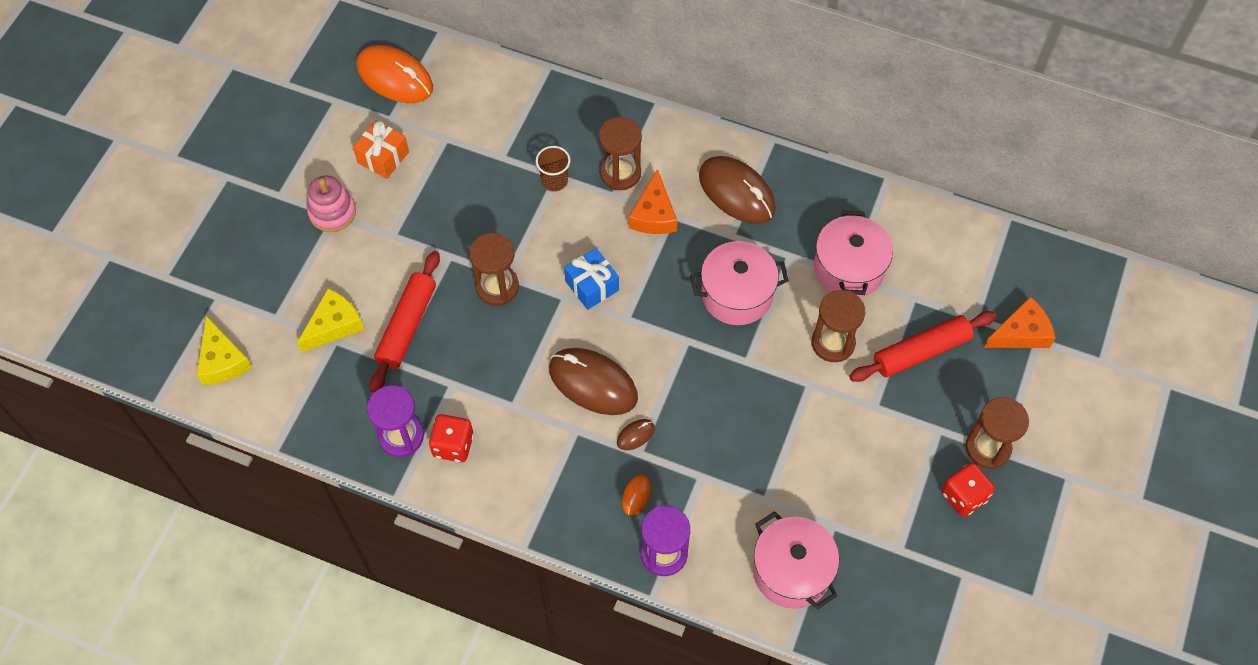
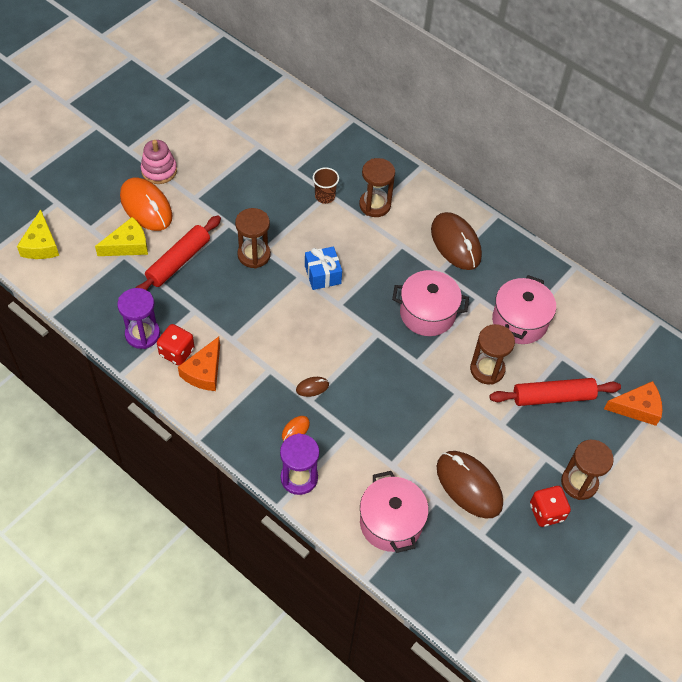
camera: 15 degrees right, 5 degrees down
orange gift [353,120,409,179] -> none
orange mouse [356,45,433,103] -> orange mouse moved to [120,178,172,231]
brown mouse [549,348,638,415] -> brown mouse moved to [437,451,503,519]
orange cheese [629,169,677,234] -> orange cheese moved to [178,337,220,391]

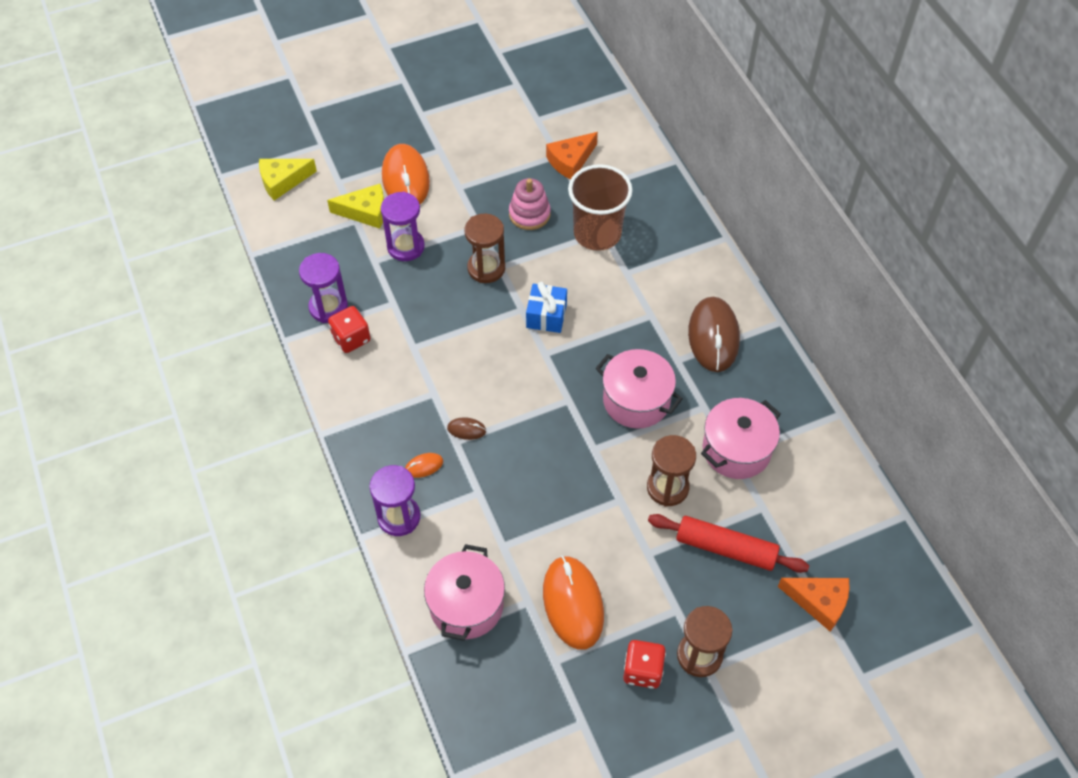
camera: 30 degrees right, 0 degrees up
yellow cheese [17,209,59,259] -> yellow cheese turned 45 degrees clockwise [259,159,317,201]
red rolling pin [136,216,221,290] -> purple hourglass [381,191,425,261]
pink stacking toy [141,140,177,184] -> pink stacking toy moved to [509,178,551,230]
orange cheese [178,337,220,391] -> orange cheese moved to [546,132,598,179]
brown cup [313,167,339,204] -> brown cup [568,164,633,251], size x2.00
brown hourglass [359,158,395,217] -> none
brown mouse [437,451,503,519] -> orange mouse [543,556,604,650]

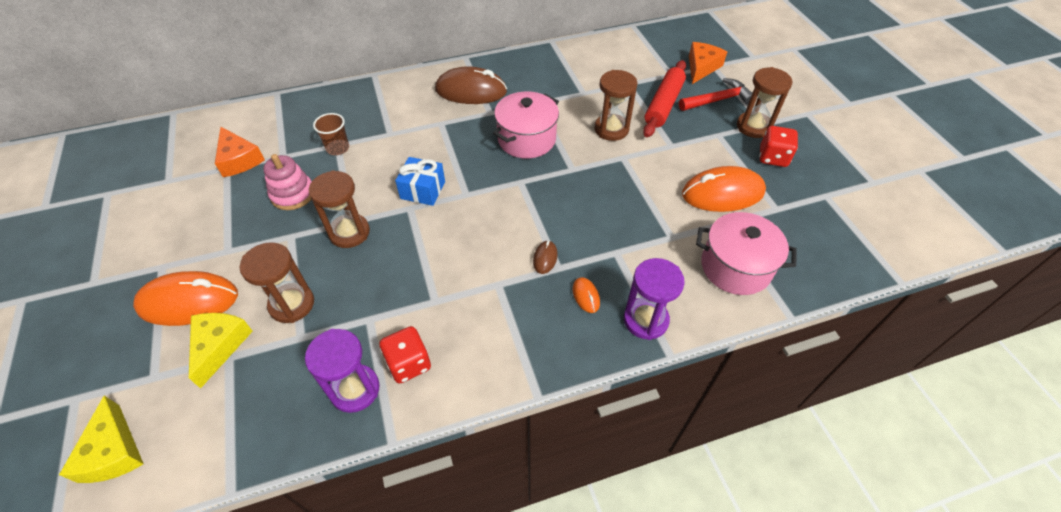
camera: 85 degrees left, 5 degrees down
purple hourglass [381,191,425,261] -> brown hourglass [240,242,314,323]
brown cup [568,164,633,251] -> brown cup [313,113,349,155], size x0.50
pink pot [701,398,781,479] -> none
none -> red hammer [679,78,752,111]

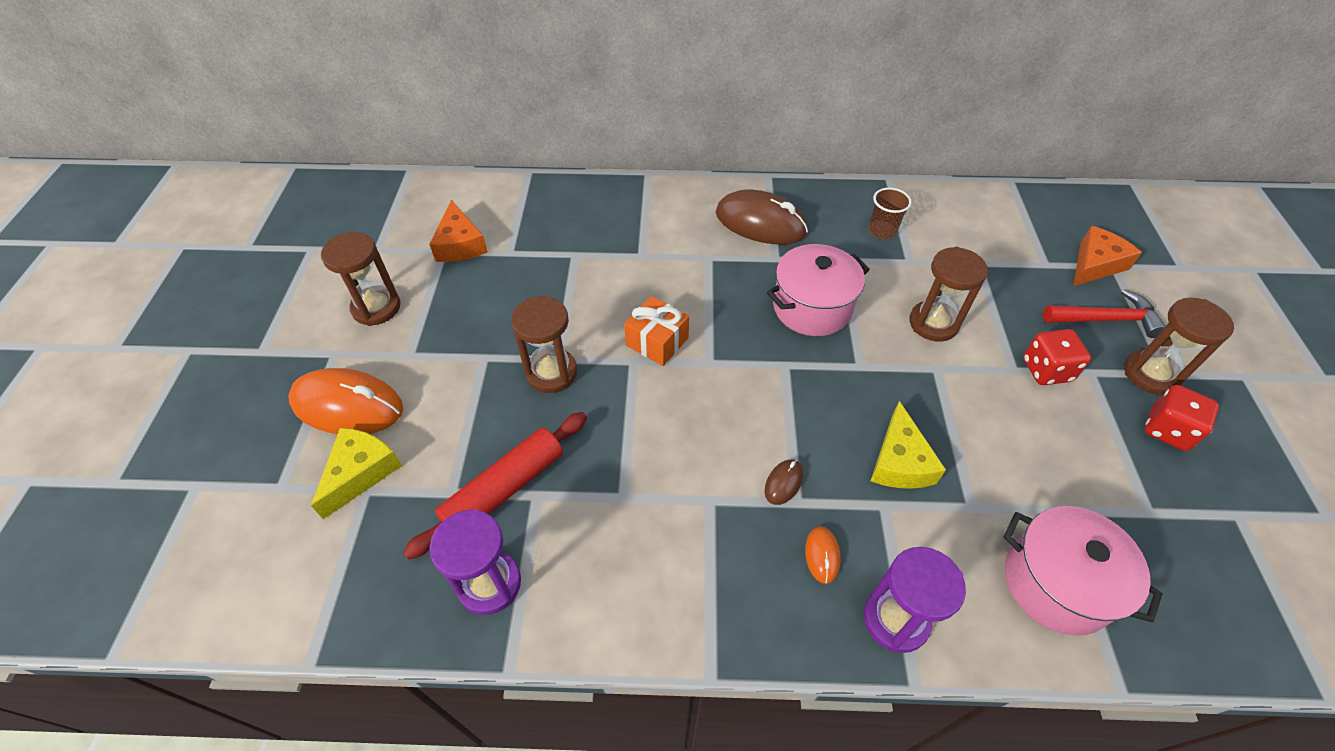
camera: 20 degrees right, 0 degrees up
yellow cheese [59,396,143,483] -> yellow cheese moved to [871,401,946,489]
brown hourglass [240,242,314,323] -> brown hourglass moved to [321,232,401,326]
pink stacking toy [263,154,312,210] -> none
brown cup [313,113,349,155] -> brown cup moved to [869,188,912,240]
red dice [379,326,431,383] -> red dice moved to [1023,329,1091,385]
blue gift [395,157,445,206] -> orange gift [624,296,689,366]
red rolling pin [643,60,686,137] -> red rolling pin moved to [403,412,587,559]
orange mouse [682,166,766,212] -> none

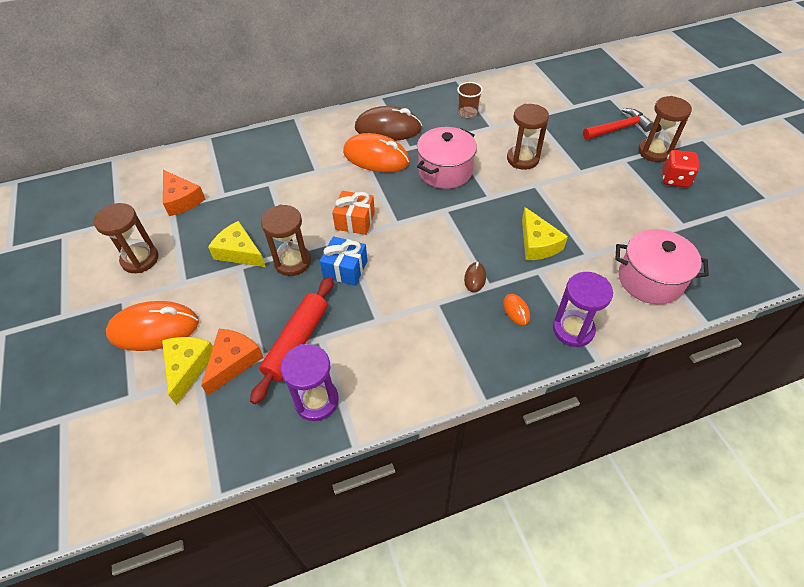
camera: 20 degrees left, 0 degrees up
red dice [1023,329,1091,385] -> none
orange cheese [1073,226,1142,286] -> orange cheese moved to [201,329,264,396]
none -> yellow cheese [208,221,266,267]
none -> blue gift [320,236,368,286]
none -> orange mouse [343,133,410,172]

